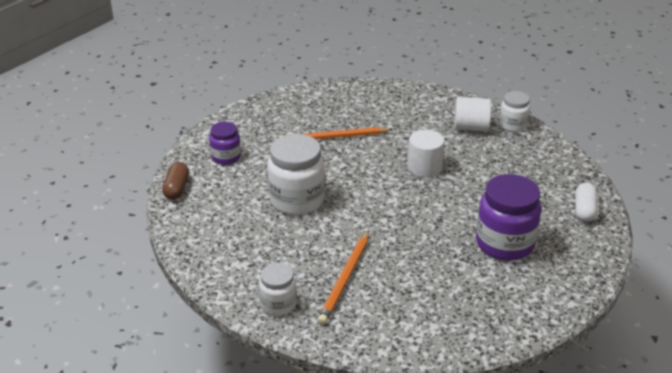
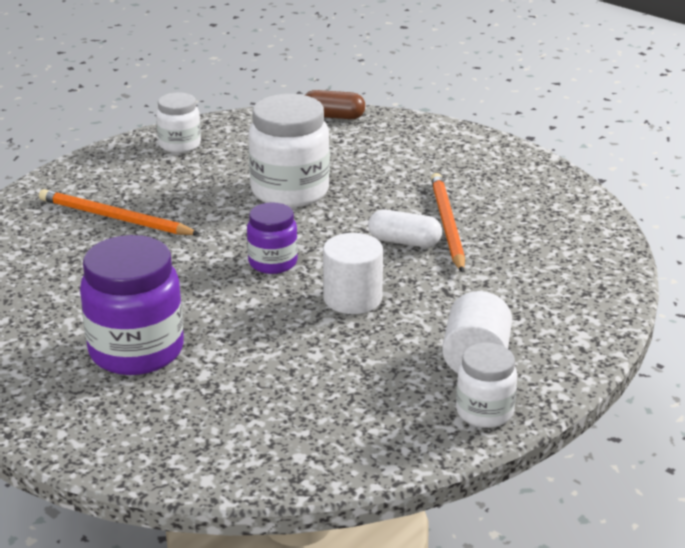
camera: 95 degrees right, 5 degrees down
purple jar [209,122,241,165] -> purple jar moved to [247,203,298,274]
white jar [259,263,297,316] -> white jar moved to [156,92,201,153]
white capsule [575,183,598,222] -> white capsule moved to [368,210,442,247]

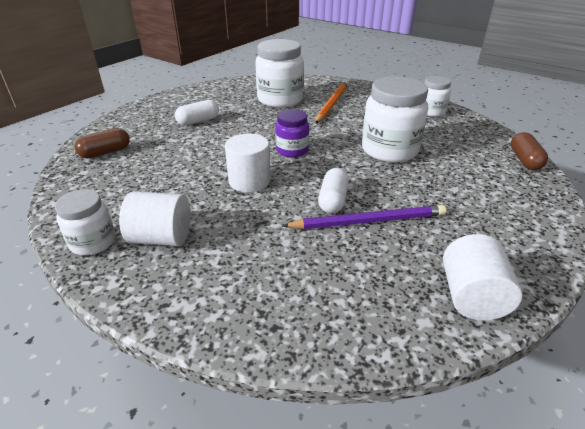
camera: 85 degrees right, 5 degrees up
purple jar [80,235,184,375] -> white capsule [175,100,219,126]
orange pencil [431,173,465,273] -> purple pencil [282,205,446,229]
none -> brown capsule [75,128,130,159]
none -> white jar [255,39,304,108]
none -> white cylinder [443,234,522,321]

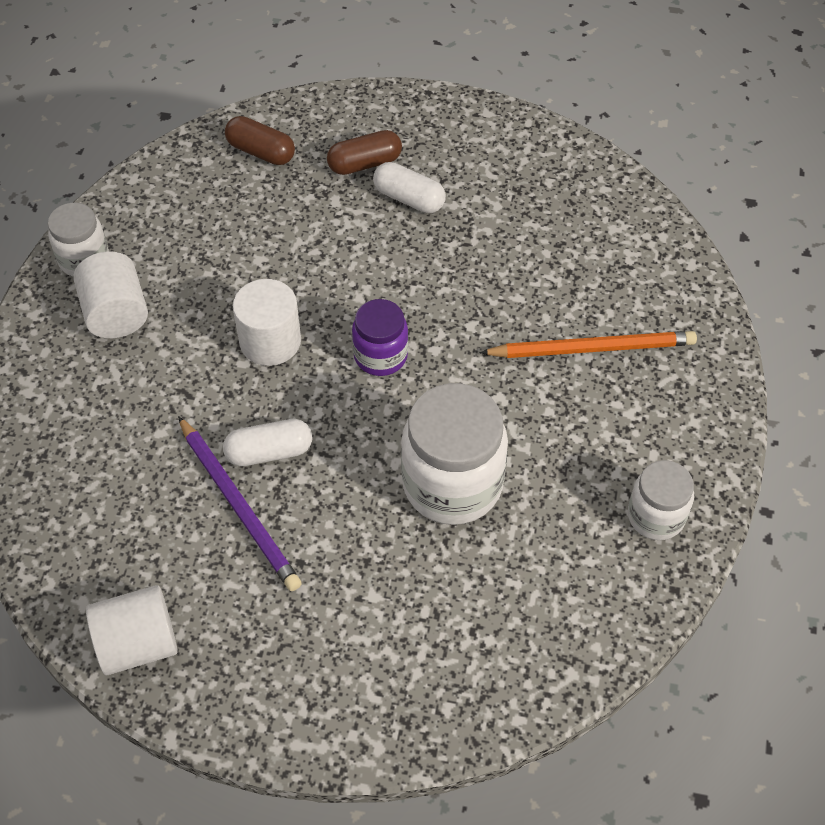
camera: 65 degrees right, 20 degrees up
white jar [255,39,304,108] -> none
brown capsule [511,132,548,170] -> brown capsule moved to [327,130,402,175]

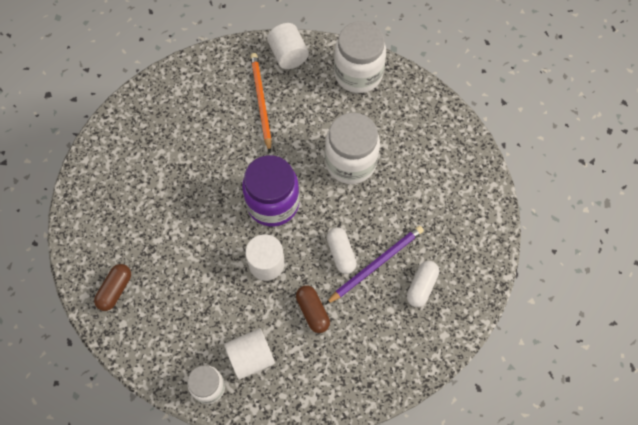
camera: 95 degrees left, 10 degrees up
white cylinder [86,585,178,675] -> white cylinder moved to [267,23,309,69]
brown capsule [327,130,402,175] -> brown capsule moved to [296,285,330,333]
purple jar [352,299,408,376] -> purple jar [242,155,299,226], size x1.75
white capsule [373,162,446,213] -> white capsule moved to [407,261,439,307]
white jar [628,460,694,540] -> white jar [334,21,386,93], size x1.75

